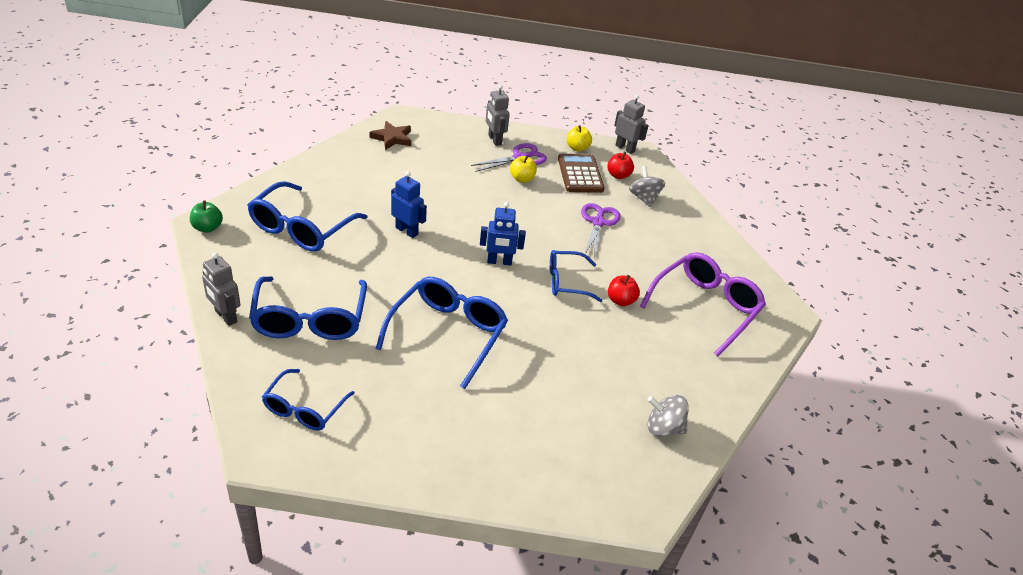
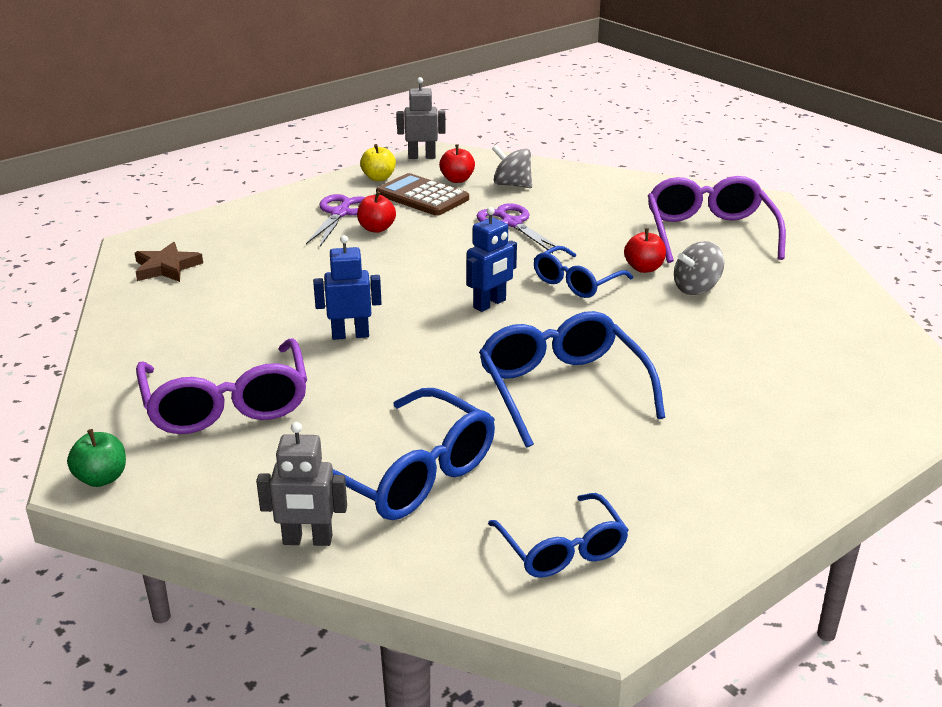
camera: 40 degrees left, 10 degrees down
blue glasses [248,181,368,252] -> purple glasses [136,338,307,434]
grey robot [486,85,510,146] -> none
yellow apple [510,156,537,183] -> red apple [357,191,396,233]
grey spinning top [648,395,689,437] -> grey spinning top moved to [674,241,724,295]

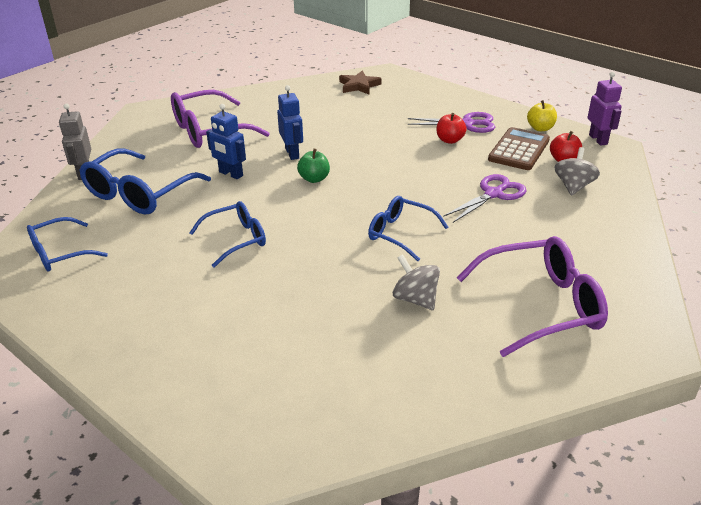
camera: 80 degrees right, 5 degrees up
green apple [67,429,126,487] -> green apple moved to [297,149,330,183]
grey robot [397,77,446,159] -> purple robot [588,72,622,146]
blue robot [467,207,517,312] -> blue robot moved to [206,104,246,179]
blue glasses [479,311,665,448] -> blue glasses [189,201,266,268], size x0.62
red apple [624,228,666,273] -> none

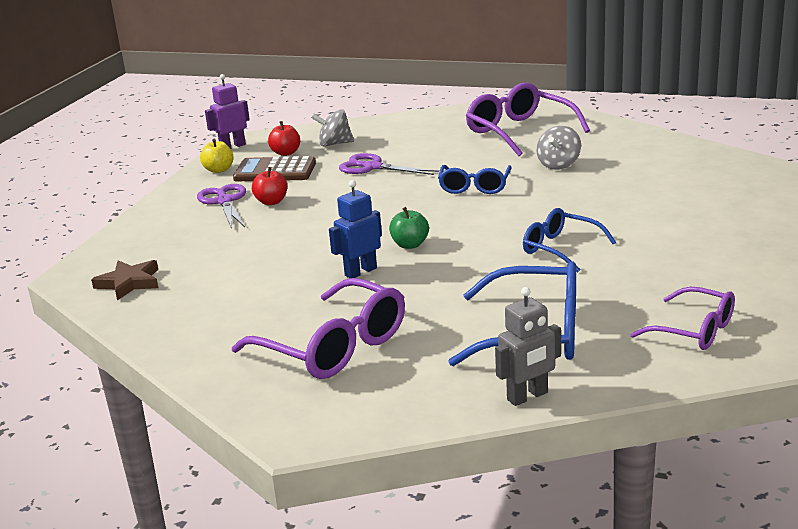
camera: 110 degrees left, 10 degrees down
blue glasses [27,217,108,272] -> purple glasses [630,287,735,350]
blue robot [206,104,246,179] -> none

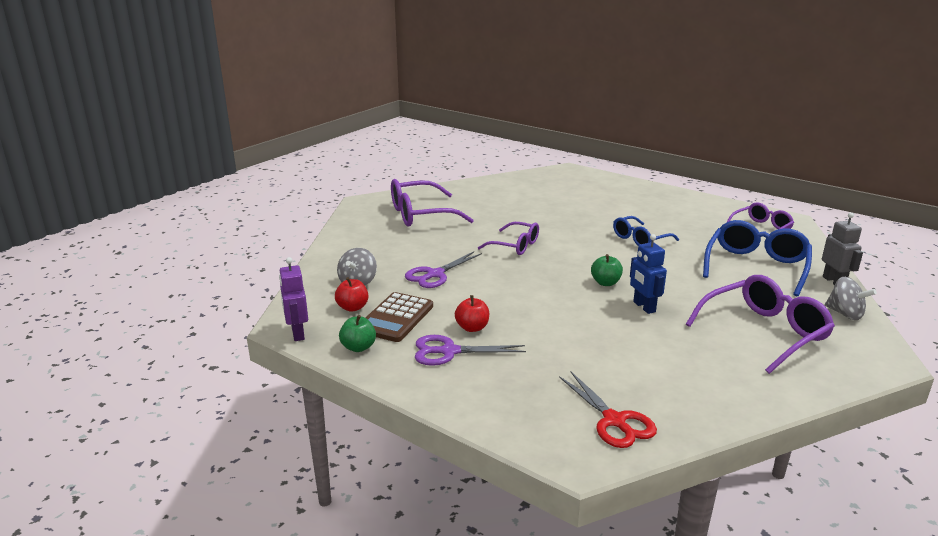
camera: 75 degrees left, 0 degrees up
brown star [91,260,158,301] -> red scissors [559,371,657,448]
yellow apple [200,139,234,173] -> green apple [339,315,376,352]
blue glasses [438,165,512,194] -> purple glasses [478,222,539,255]
grey spinning top [536,126,581,170] -> grey spinning top moved to [825,277,877,320]

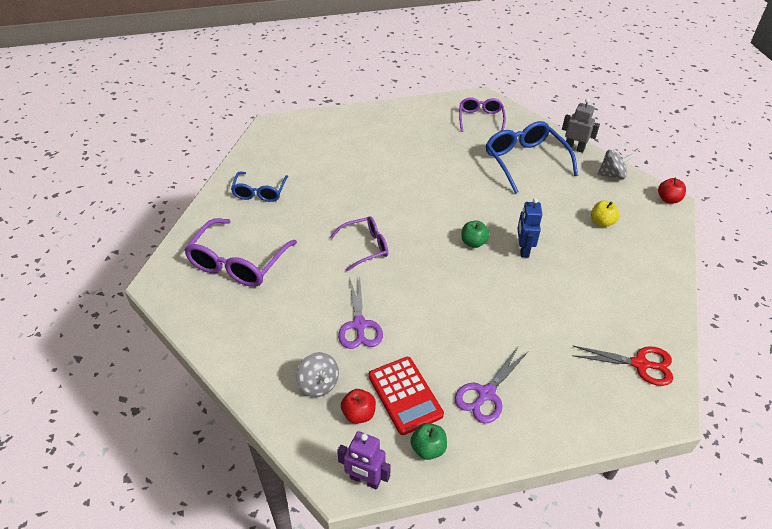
camera: 50 degrees left, 20 degrees up
brown calculator [365,292,433,342] -> red calculator [368,357,444,435]
red apple [455,295,489,332] -> red apple moved to [658,178,686,204]
blue glasses [613,216,679,246] -> blue glasses moved to [231,172,288,202]
blue robot [630,234,667,314] -> blue robot turned 75 degrees clockwise [517,198,542,257]
purple glasses [686,275,835,374] -> yellow apple [591,201,619,227]

